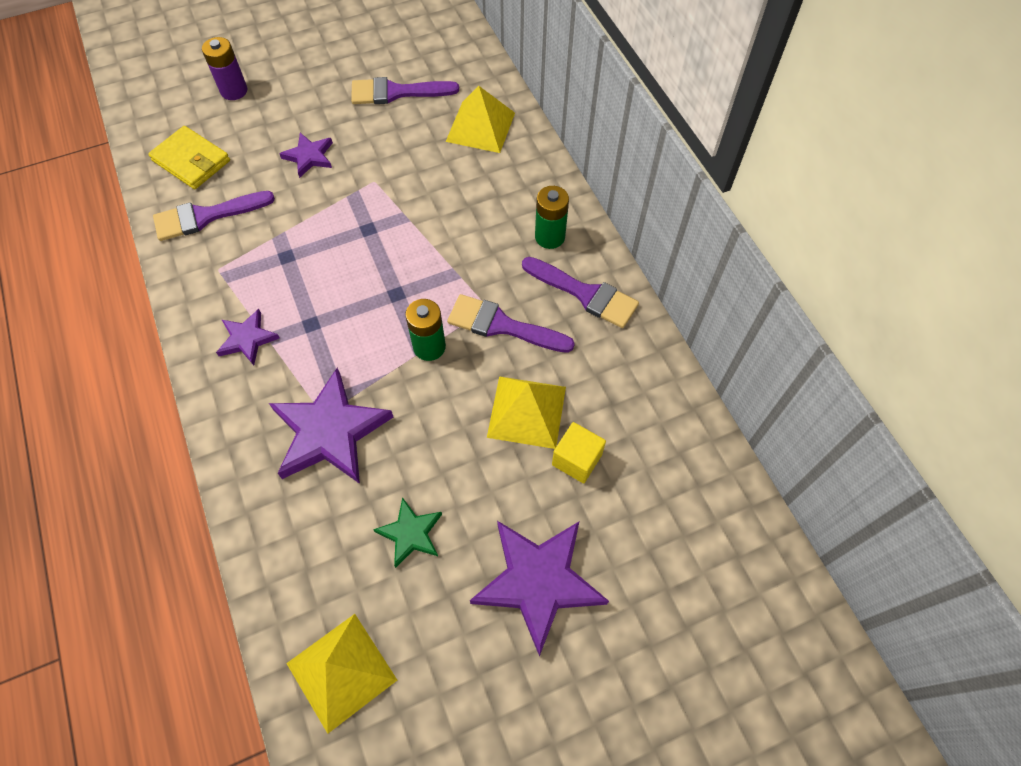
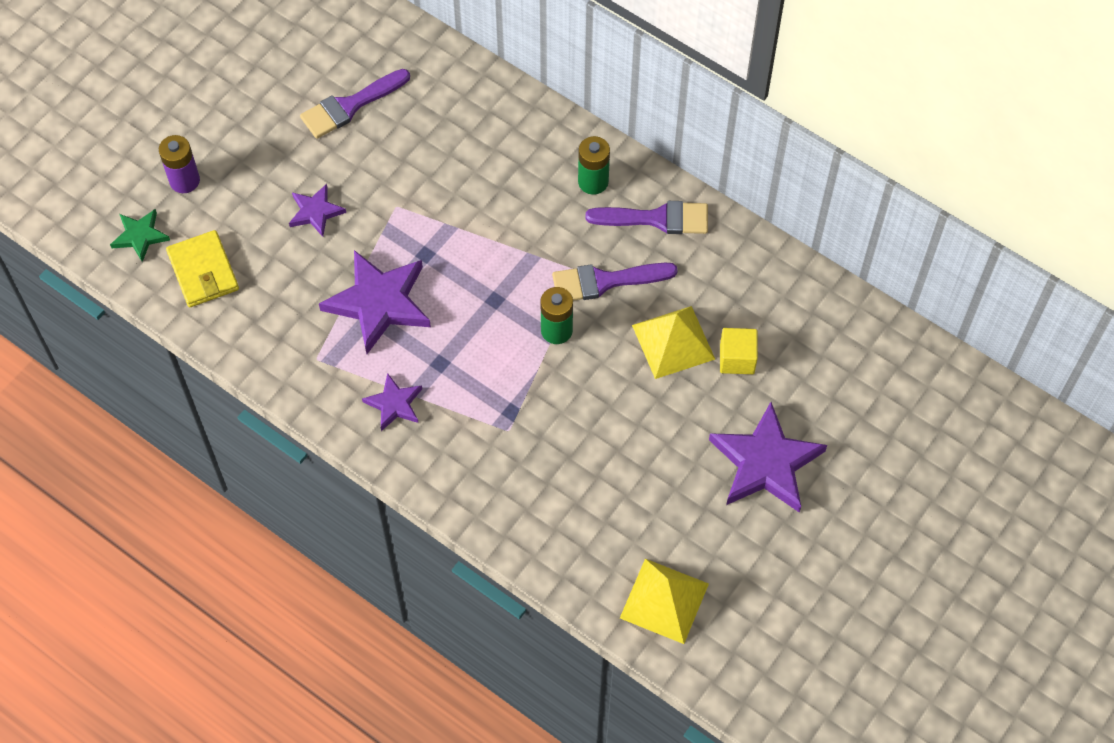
camera: 30 degrees left, 0 degrees up
yellow wallet [148,126,230,189] -> yellow wallet turned 60 degrees clockwise [166,230,239,307]
purple brush [153,191,275,241] -> none
purple star [269,368,393,484] -> purple star moved to [319,250,431,354]
green star [373,497,442,568] -> green star moved to [110,209,170,262]
yellow pyramid [446,86,515,153] -> none

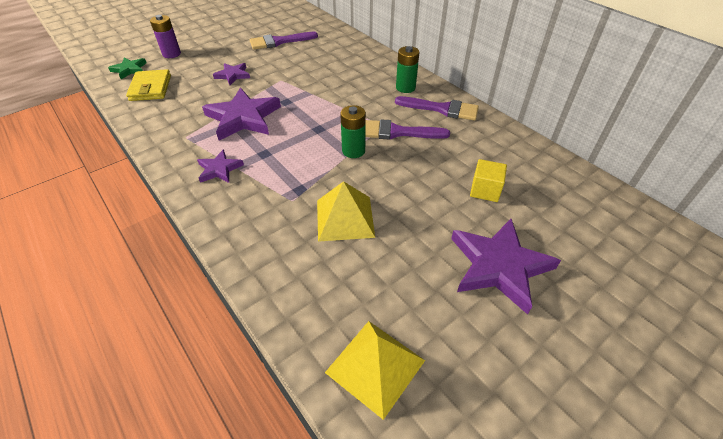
camera: 15 degrees right, 15 degrees down
yellow pyramid [632,306,715,379] -> yellow pyramid moved to [317,181,375,242]

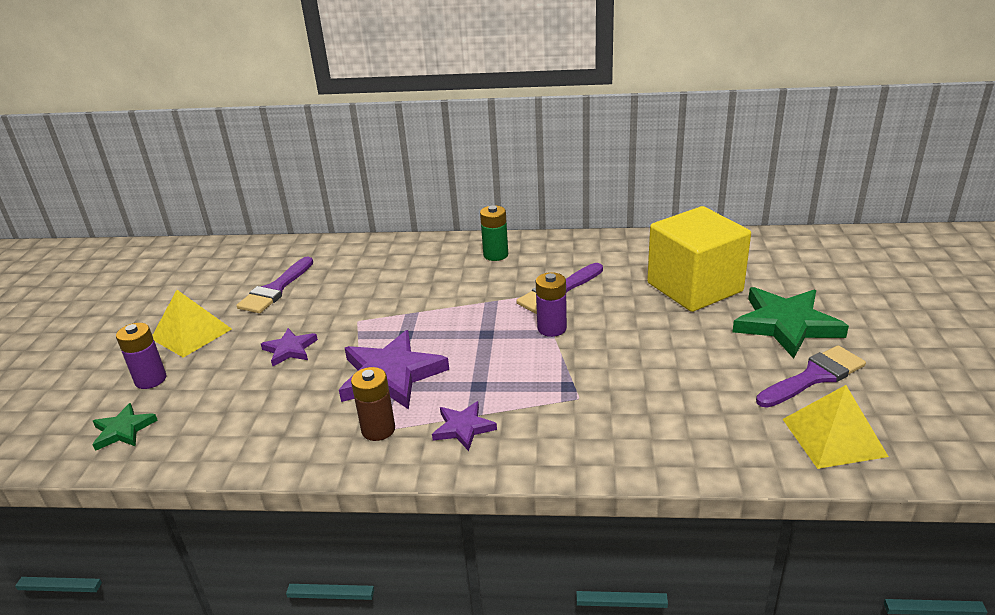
camera: 45 degrees left, 15 degrees down
yellow wallet [126,69,171,101] -> none
yellow pyramid [317,181,375,242] -> yellow pyramid moved to [152,290,232,358]
green battery [340,105,366,158] -> purple battery [536,272,567,337]
purple brush [395,96,479,121] -> purple brush moved to [756,345,866,408]
purple star [451,219,561,315] -> green star [732,287,849,359]
yellow cube [470,159,507,202] -> yellow cube [647,206,751,312], size x2.31
none -> brown battery [351,367,395,441]

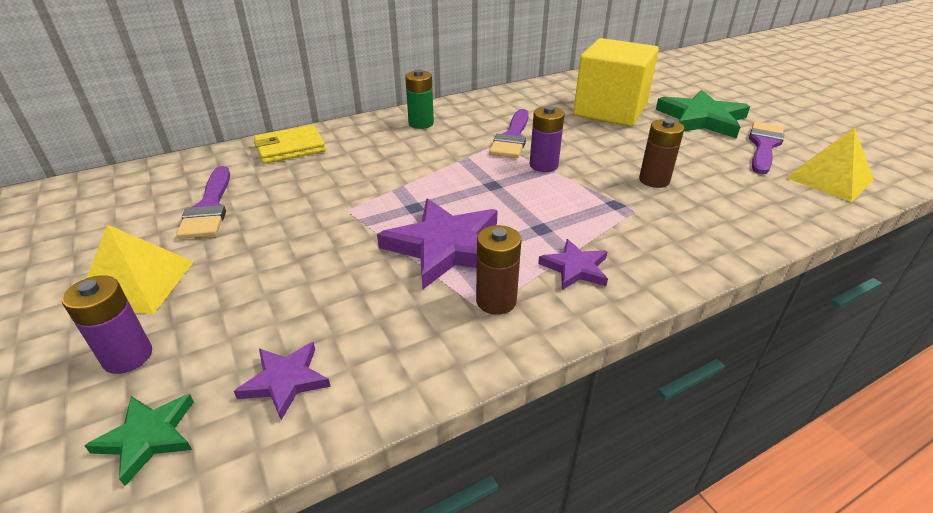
camera: 35 degrees left, 5 degrees up
purple star [261,328,318,366] -> purple star moved to [234,342,331,420]
none -> yellow wallet [254,125,326,164]
none -> brown battery [639,119,685,188]

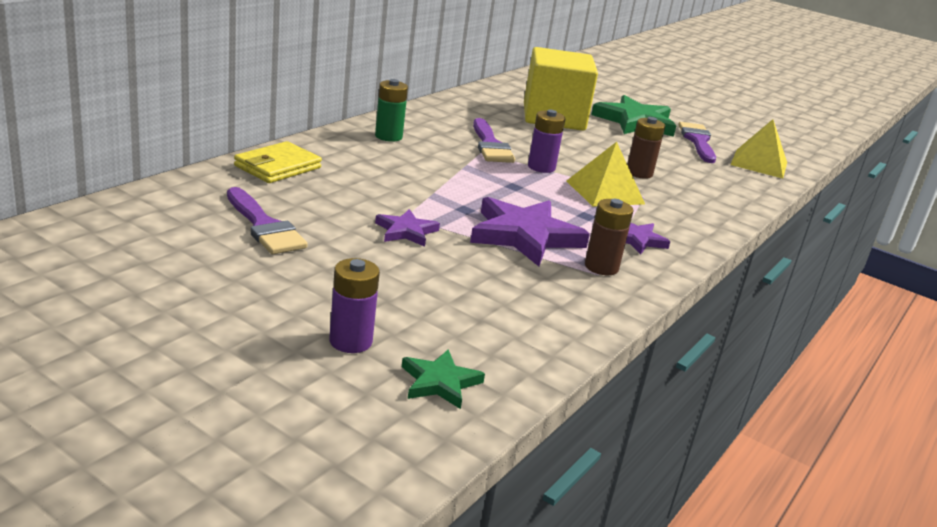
camera: 30 degrees left, 10 degrees down
yellow pyramid [87,224,194,314] -> yellow pyramid moved to [566,142,645,207]
purple star [234,342,331,420] -> purple star moved to [375,209,440,247]

